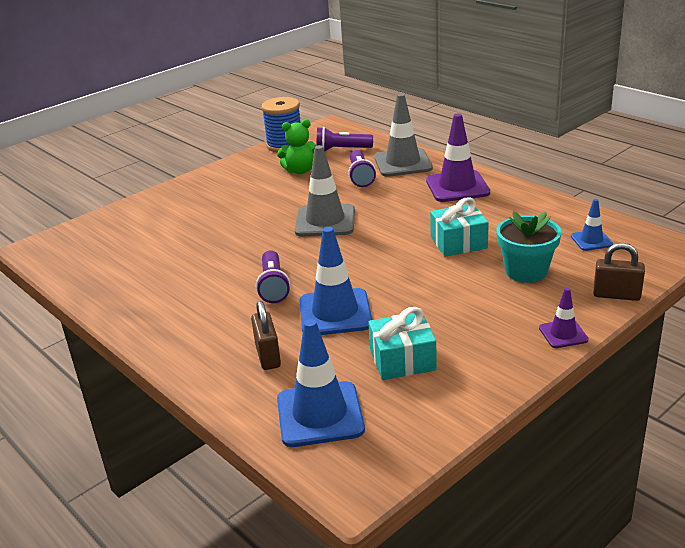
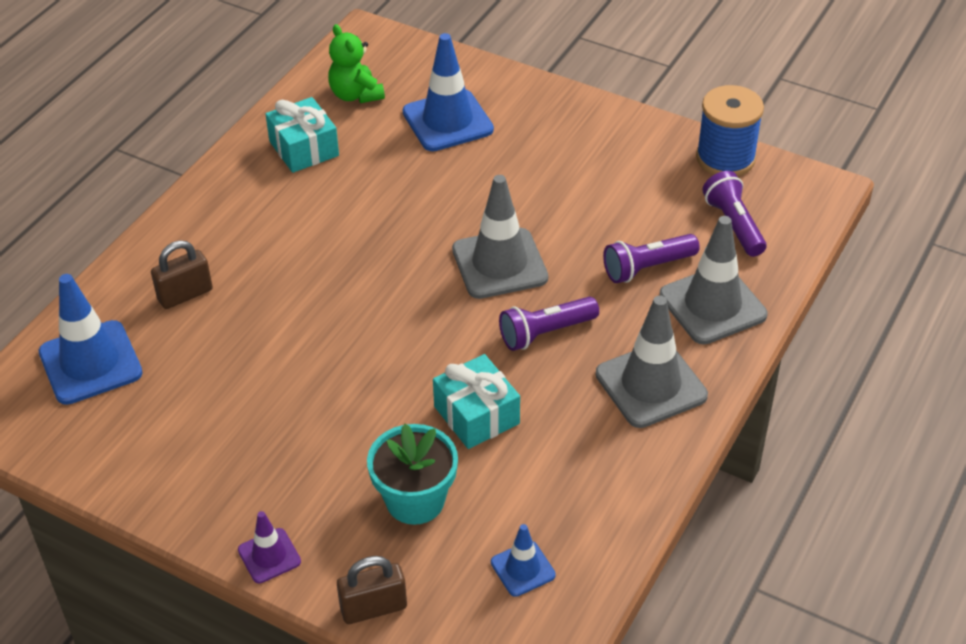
camera: 70 degrees right, 15 degrees up
purple flashlight [256,250,290,303] -> purple flashlight moved to [499,297,599,351]
green teddy bear [277,119,316,174] -> green teddy bear moved to [328,24,385,103]
blue traffic cone [299,227,372,335] -> blue traffic cone moved to [403,33,494,151]
turquoise gift [368,307,437,380] -> turquoise gift moved to [266,97,339,173]
purple traffic cone [426,113,490,202] -> grey traffic cone [596,296,708,428]
brown padlock [593,243,645,301] -> brown padlock turned 75 degrees clockwise [337,556,407,624]

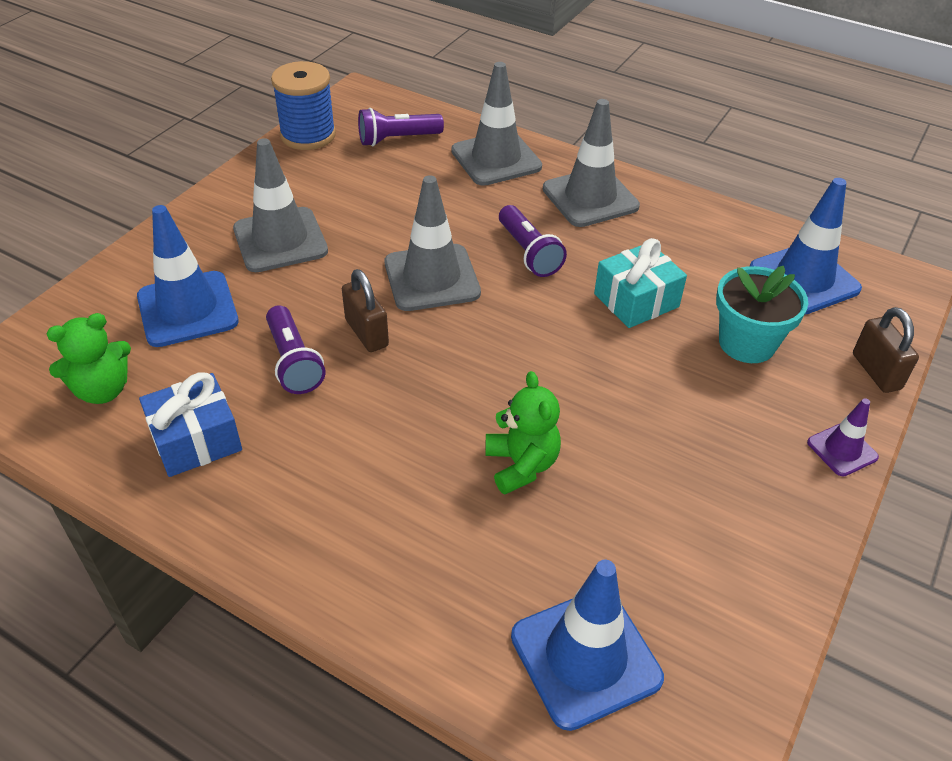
camera: 90 degrees left, 0 degrees up
brown padlock [151,240,213,309] -> brown padlock moved to [342,269,389,352]
turquoise gift [266,97,339,173] -> blue gift [139,372,242,477]
blue traffic cone [491,524,556,597] -> blue traffic cone [749,178,862,315], size x1.90
purple flashlight [603,234,700,283] -> purple flashlight moved to [266,305,325,394]
none -> grey traffic cone [233,138,328,272]
none -> green teddy bear [485,371,561,495]

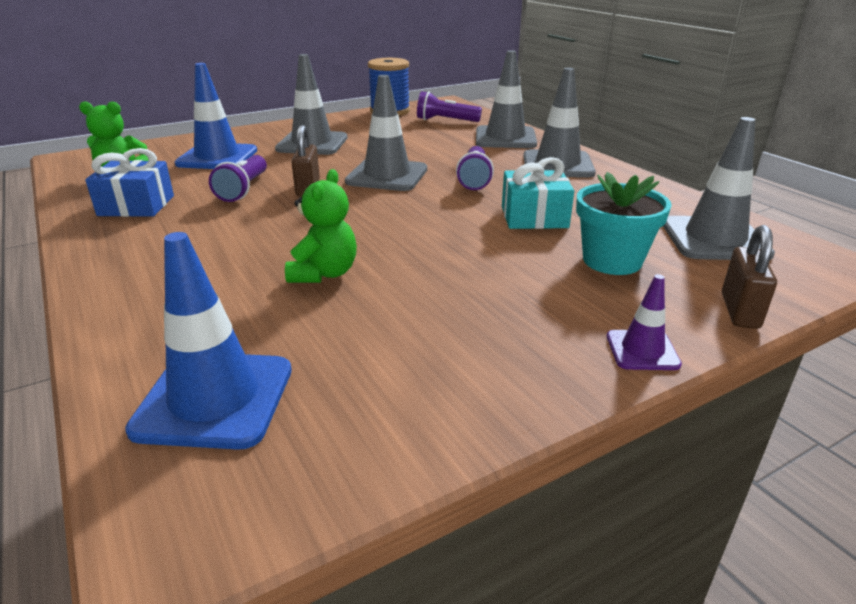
camera: 30 degrees right, 15 degrees down
blue traffic cone [749,178,862,315] -> grey traffic cone [663,117,775,260]

